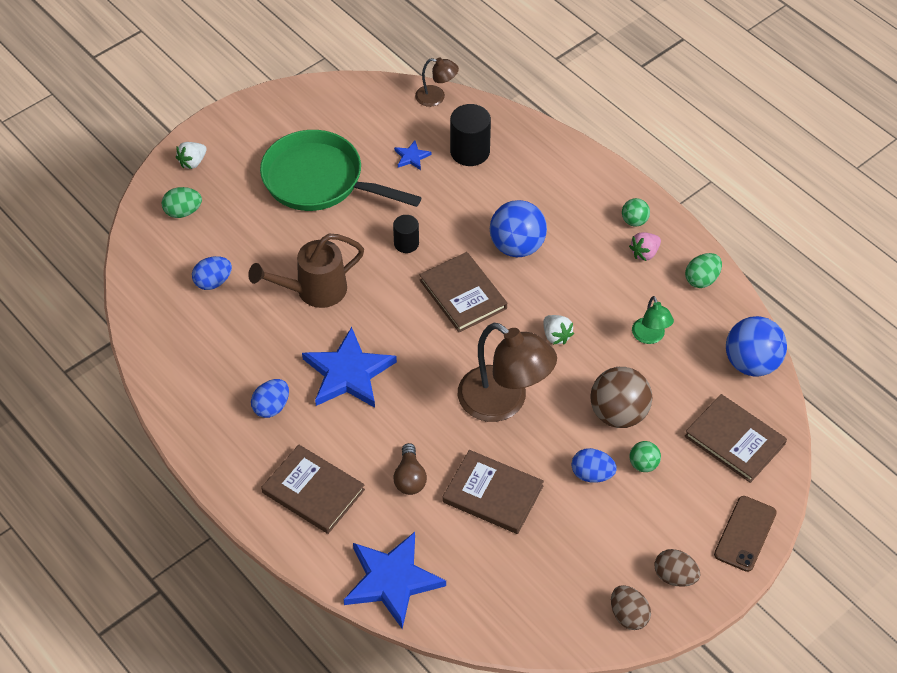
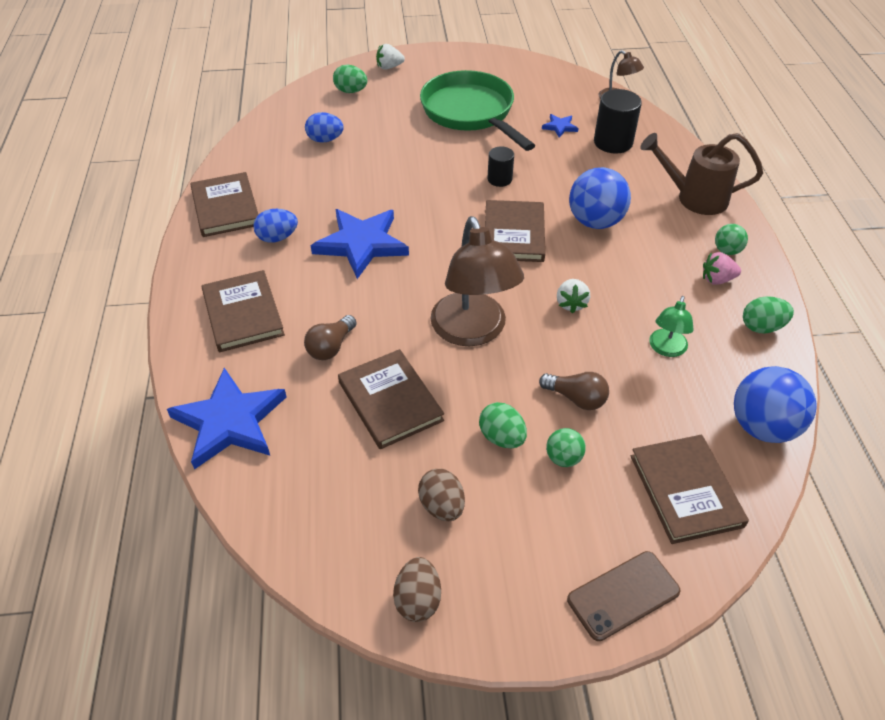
camera: 35 degrees right, 5 degrees down
brown watering can [248,234,364,308] -> brown watering can moved to [640,133,763,215]
blue egg [571,448,617,482] -> green egg [479,402,527,448]
brown ball [590,367,652,428] -> brown light bulb [539,372,609,410]
brown egg [655,549,700,587] -> brown egg moved to [418,469,465,521]
none -> brown book [190,172,259,237]

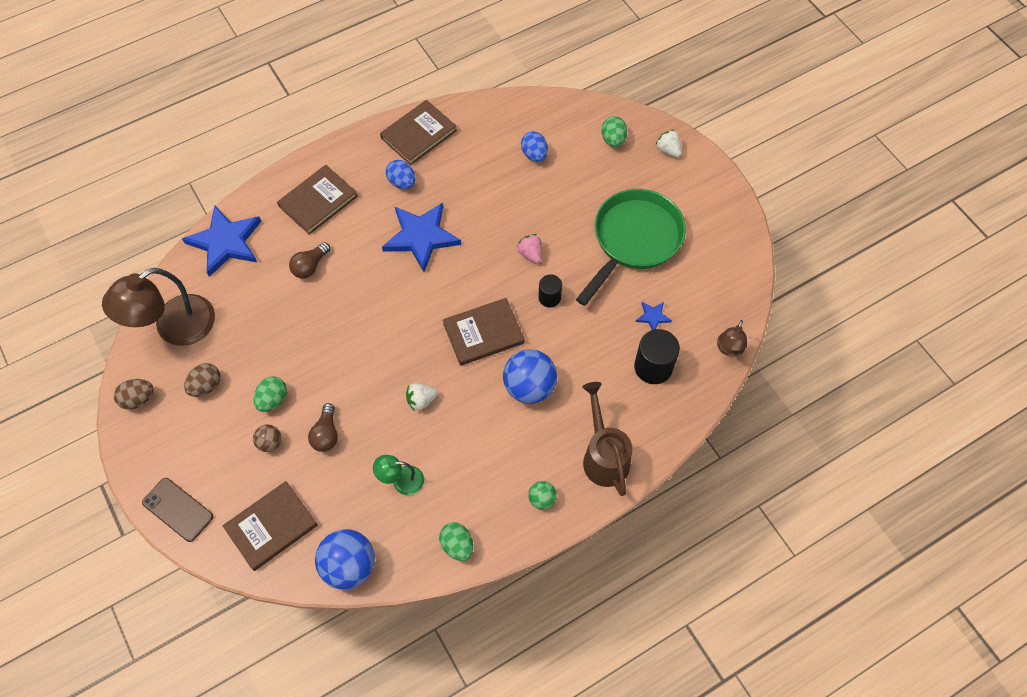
camera: 65 degrees right, 15 degrees up
brown light bulb [304,315,357,360] -> brown light bulb turned 60 degrees counterclockwise [289,242,330,279]
brown book [338,349,444,449] -> none
brown lamp [430,216,524,346] -> brown lamp moved to [102,268,215,346]
green ball [546,428,586,467] -> brown ball [253,424,281,452]
pink strawberry [703,252,741,285] -> pink strawberry moved to [516,234,542,264]

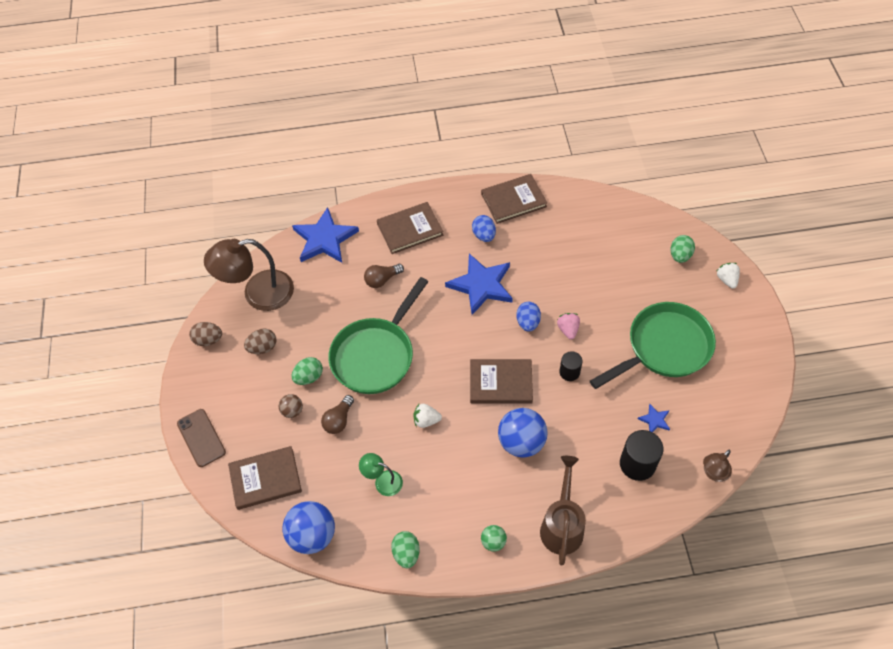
camera: 25 degrees right, 5 degrees down
blue egg [521,131,548,162] -> blue egg moved to [516,302,541,332]
none -> green pan [328,277,428,394]

